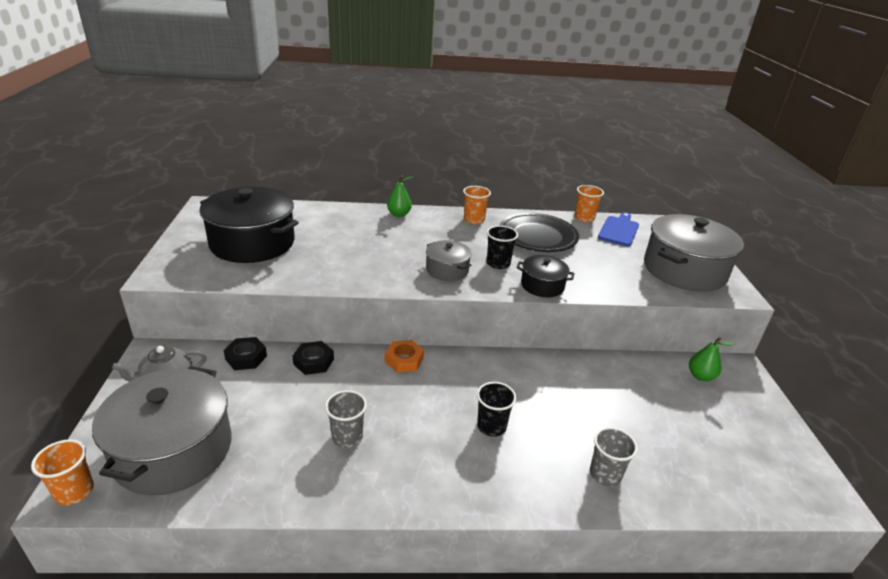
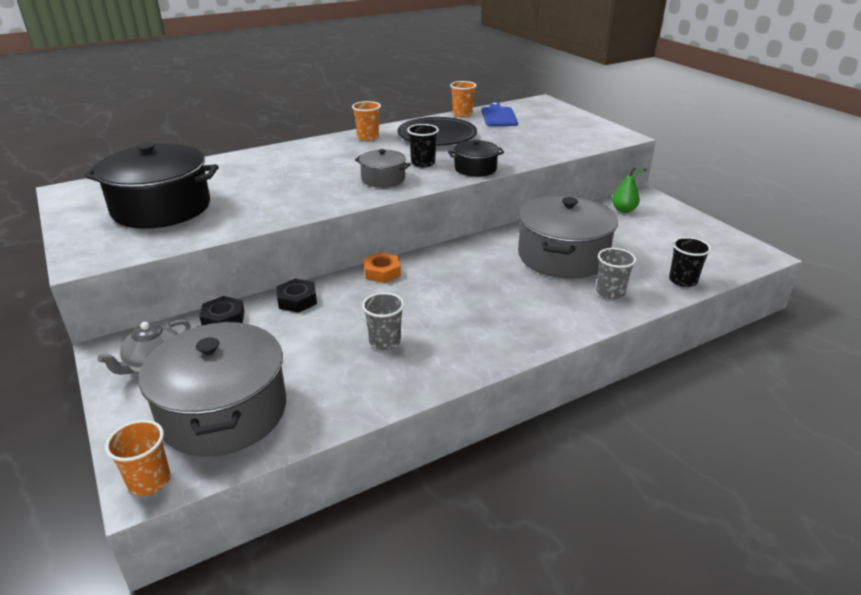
camera: 25 degrees left, 0 degrees up
green pear [387,175,413,217] -> none
black cup [477,382,516,437] -> black cup moved to [669,237,711,287]
grey pot [644,214,744,292] -> grey pot moved to [518,195,618,279]

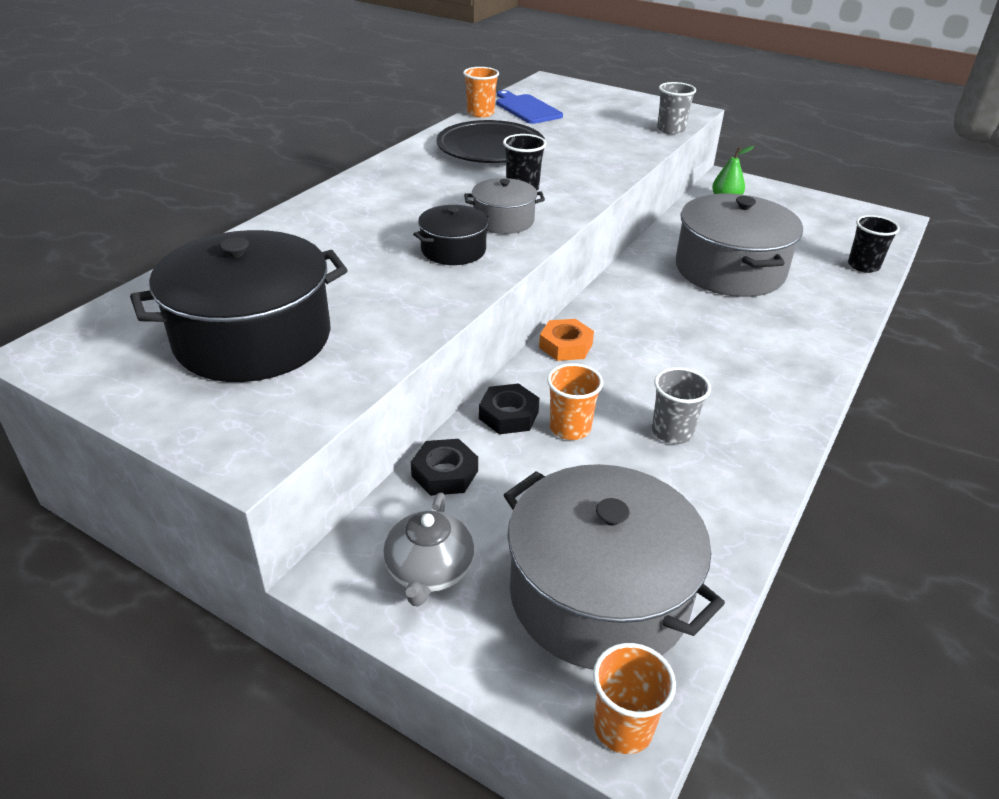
camera: 30 degrees left, 5 degrees up
orange cup [352,101,381,141] -> orange cup moved to [547,363,603,440]
black pot [448,140,504,177] -> black pot moved to [413,205,492,265]
grey cup [596,248,636,299] -> grey cup moved to [657,82,696,134]

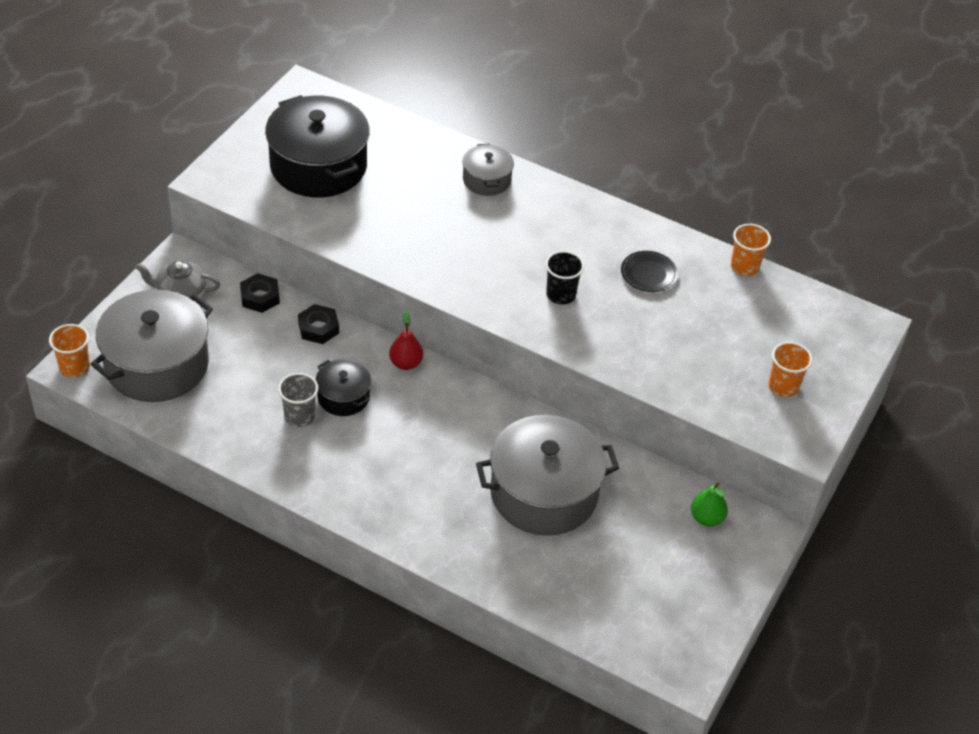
camera: 85 degrees right, 10 degrees up
black pot [413,205,492,265] -> black pot moved to [316,359,371,416]
black plate [437,120,545,163] -> black plate [621,251,678,292], size x0.54
grey pot [464,178,545,234] -> grey pot moved to [463,144,514,196]
blue cutting board [496,90,563,124] -> none
orange nut [539,319,594,361] -> red pear [389,310,423,370]
orange cup [547,363,603,440] -> orange cup moved to [768,342,813,397]
grey cup [657,82,696,134] -> none
black cup [848,215,900,273] -> none

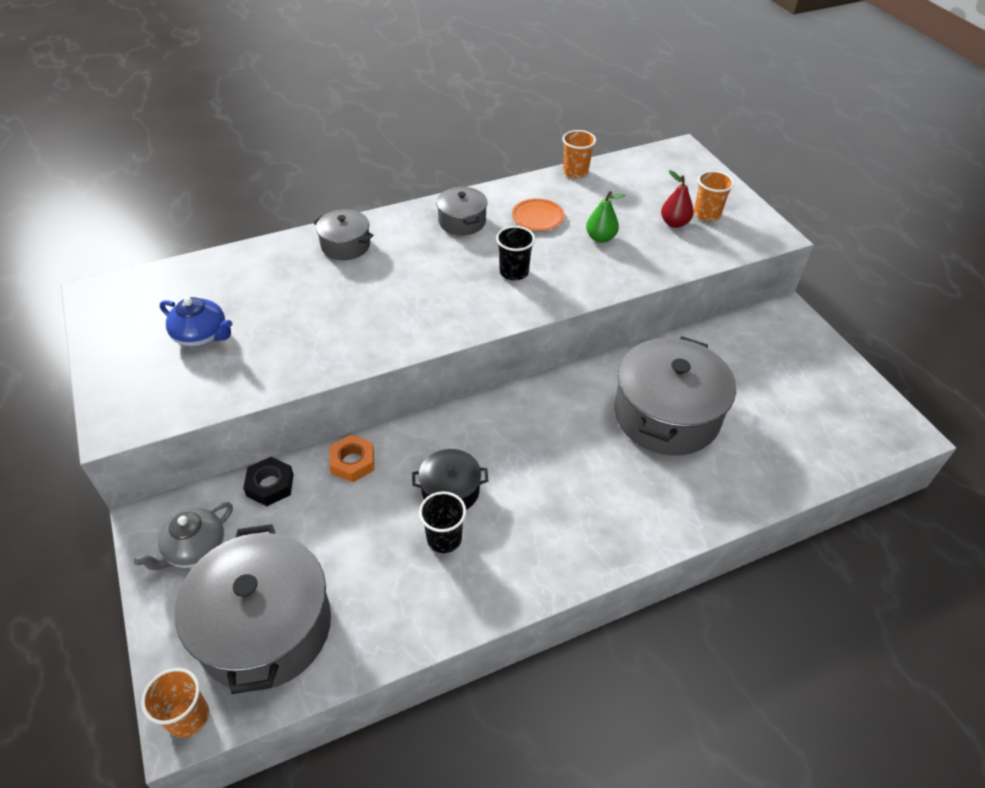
camera: 50 degrees left, 0 degrees up
black pot [265,95,370,198] -> blue teapot [160,297,232,347]
grey cup [278,373,318,427] -> black cup [419,491,466,553]
black nut [298,304,339,344] -> orange nut [330,435,374,482]
red pear [389,310,423,370] -> red pear moved to [661,170,694,228]
black plate [621,251,678,292] -> orange plate [512,198,565,231]
green pear [691,482,728,527] -> green pear moved to [586,191,626,243]
none -> grey pot [436,187,488,235]

